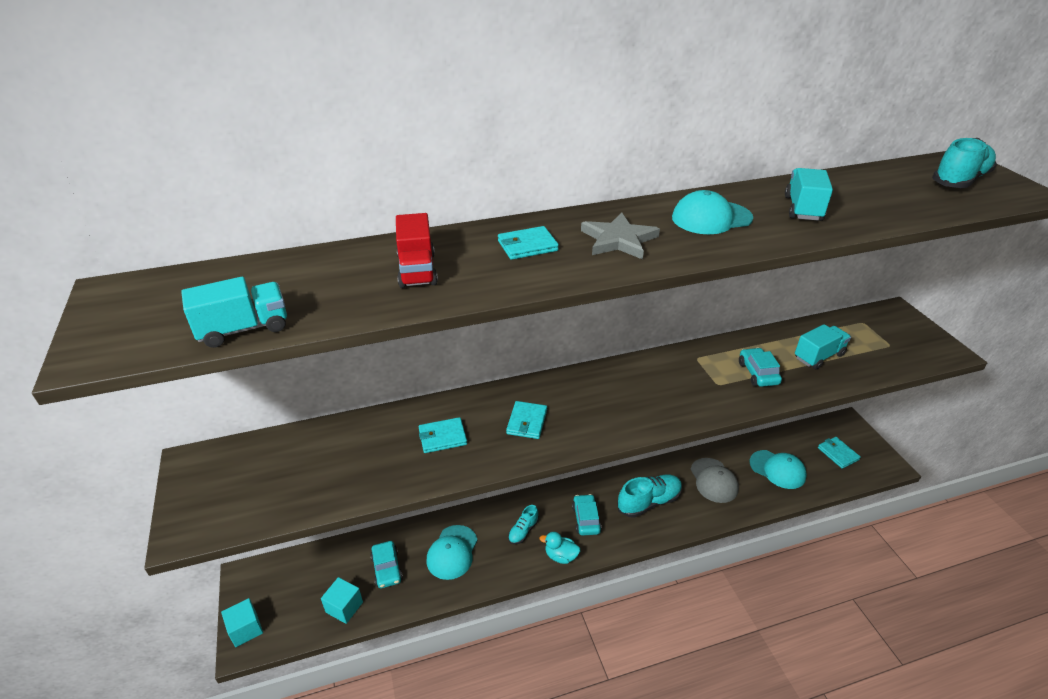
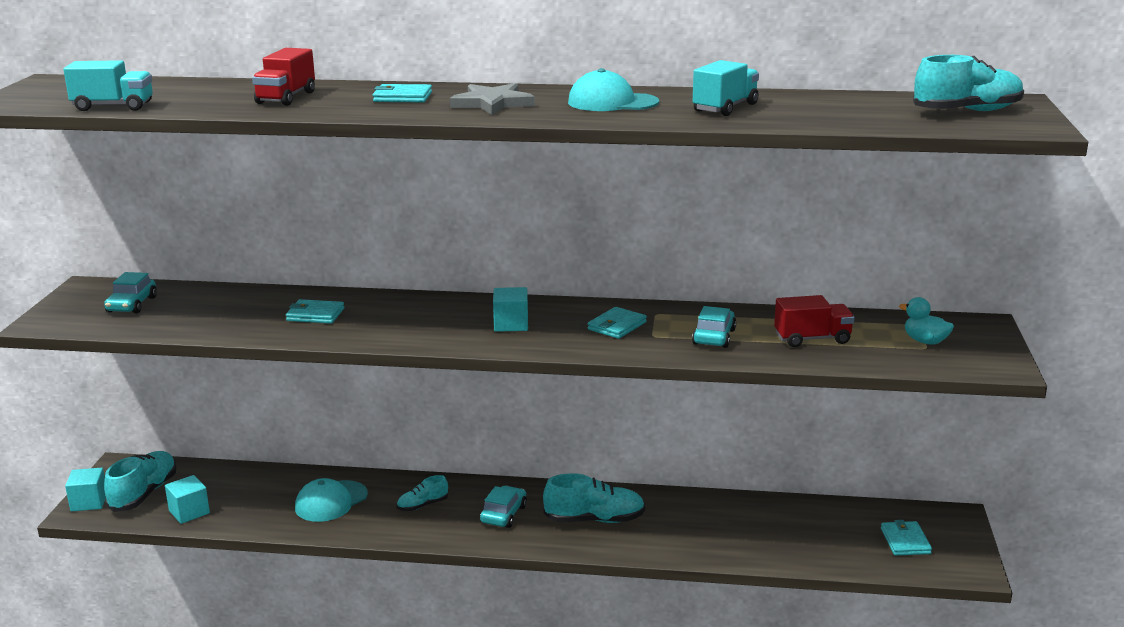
camera: 25 degrees right, 15 degrees down
turquoise car [370,541,403,588] -> turquoise car moved to [104,272,157,313]
turquoise wallet [506,401,547,439] -> turquoise wallet moved to [587,307,647,339]
turquoise duck [540,532,580,564] -> turquoise duck moved to [899,297,954,345]
grey cap [690,458,739,503] -> none
turquoise cap [750,450,807,489] -> none
turquoise truck [795,324,851,370] -> red truck [774,295,855,347]
none -> turquoise shoe [104,451,177,512]
none -> turquoise cube [493,287,528,332]

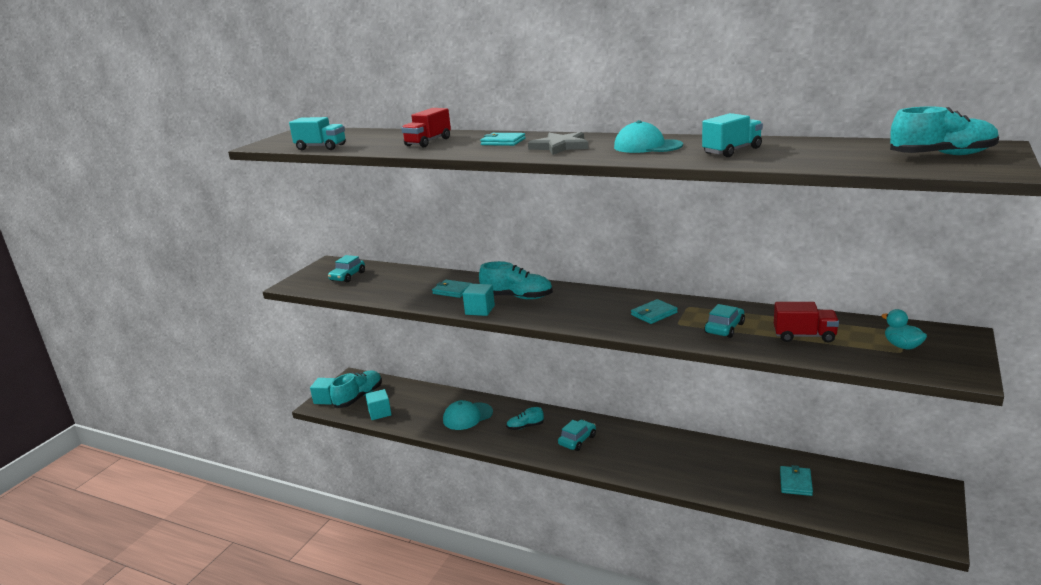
camera: 20 degrees right, 0 degrees up
turquoise cube [493,287,528,332] -> turquoise cube moved to [463,284,495,316]
turquoise shoe [543,473,645,523] -> turquoise shoe moved to [479,261,553,299]
turquoise wallet [881,520,932,556] -> turquoise wallet moved to [780,465,813,496]

